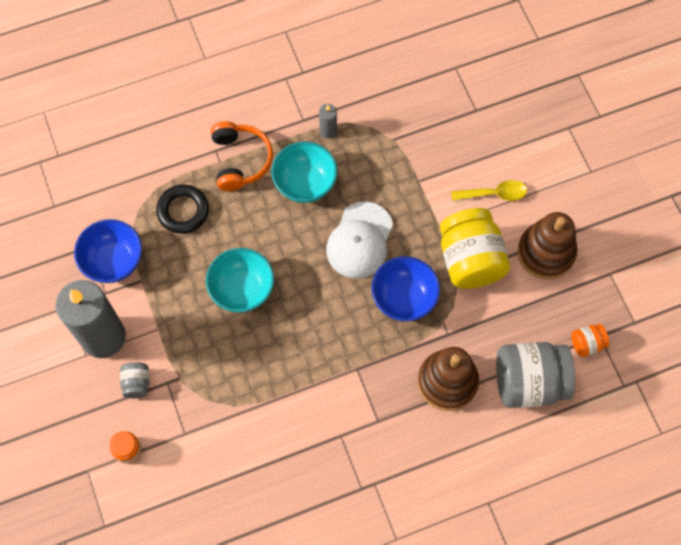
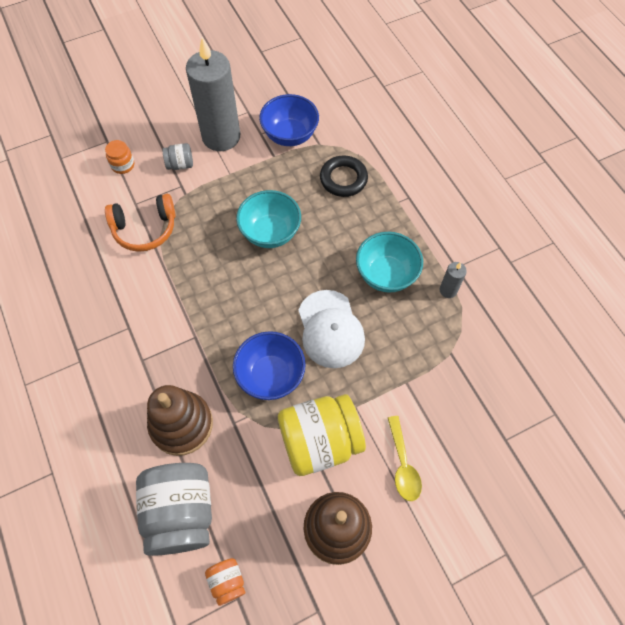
camera: 85 degrees right, 5 degrees down
orange headphones [211,121,273,191] -> orange headphones moved to [105,194,175,252]
white cap [326,202,393,279] -> white cap turned 120 degrees counterclockwise [298,290,365,368]

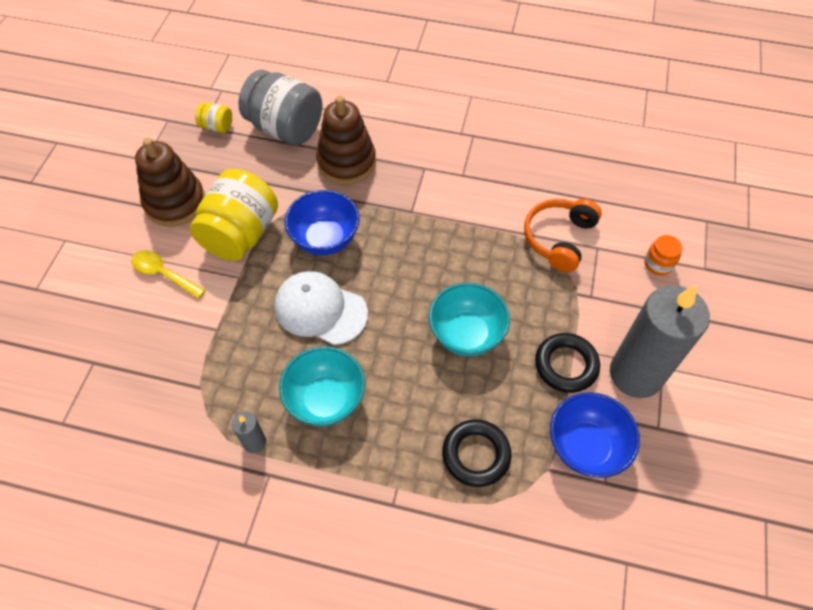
camera: 130 degrees right, 5 degrees down
grey jar [163,143,193,170] -> none
orange jar [205,558,245,606] -> yellow jar [195,103,232,133]
none -> black ring [535,333,600,393]

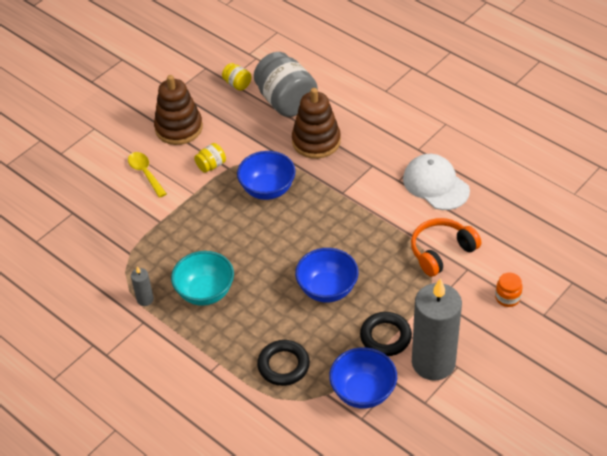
camera: 30 degrees right, 10 degrees down
yellow jar [190,169,278,261] -> yellow jar [194,143,226,173], size x0.45
white cap [274,271,368,345] -> white cap moved to [403,154,470,210]
turquoise bowl [429,283,510,356] -> blue bowl [295,248,359,303]

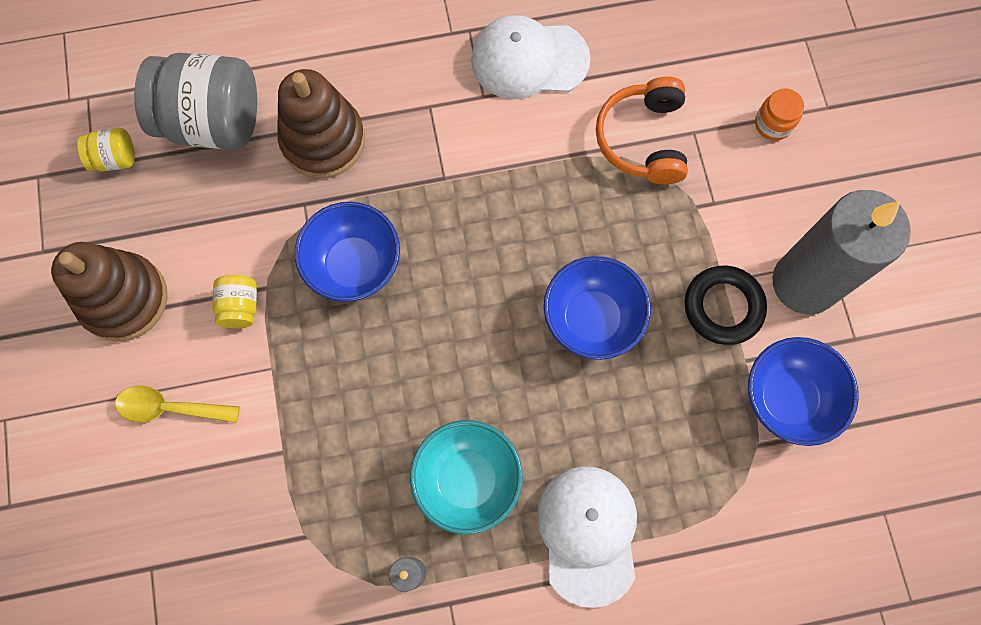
camera: 55 degrees left, 25 degrees up
black ring [257,340,310,386] -> none
none -> white cap [537,466,637,608]

